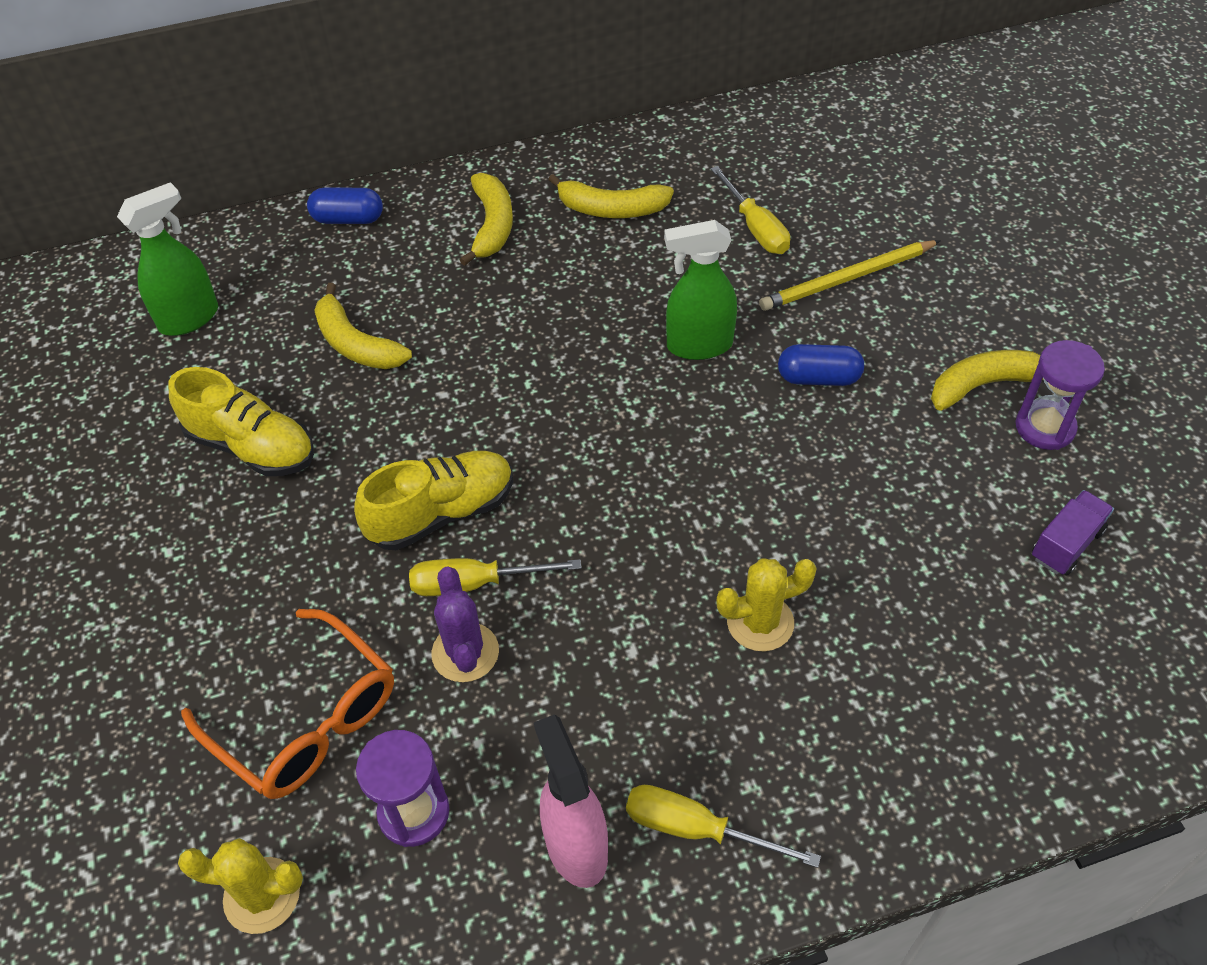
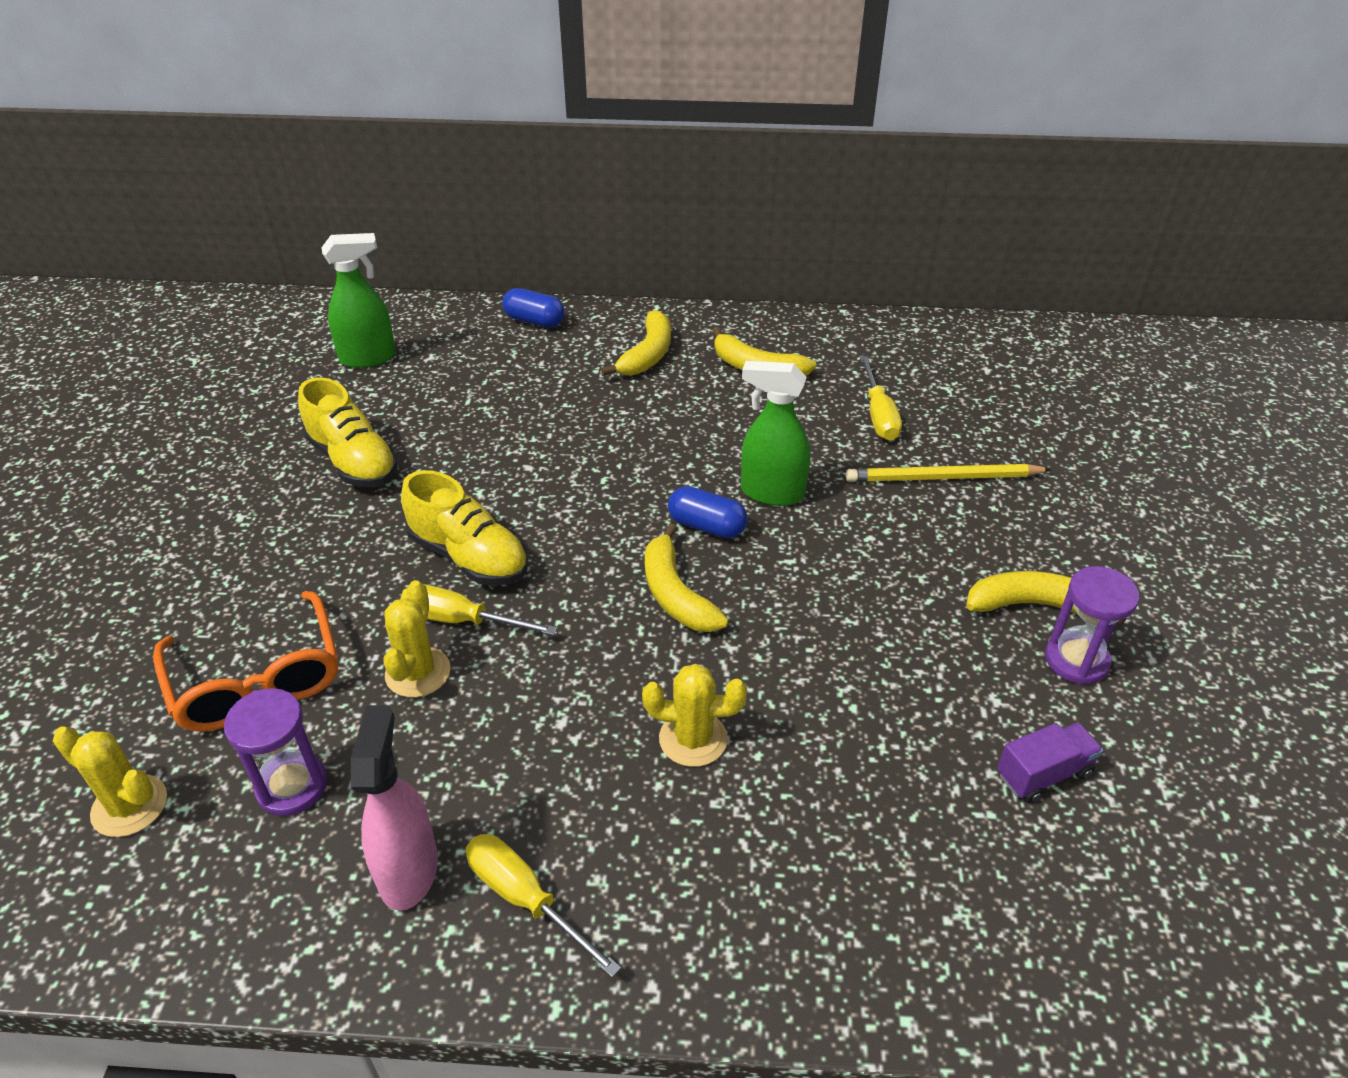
camera: 20 degrees right, 10 degrees down
yellow banana [314,283,412,369] -> yellow banana moved to [645,524,728,632]
yellow shoe [354,451,513,550] -> yellow shoe turned 45 degrees clockwise [401,470,528,585]
purple cactus [431,567,499,682] -> yellow cactus [384,580,451,697]
blue capsule [778,344,864,386] -> blue capsule moved to [668,486,748,538]

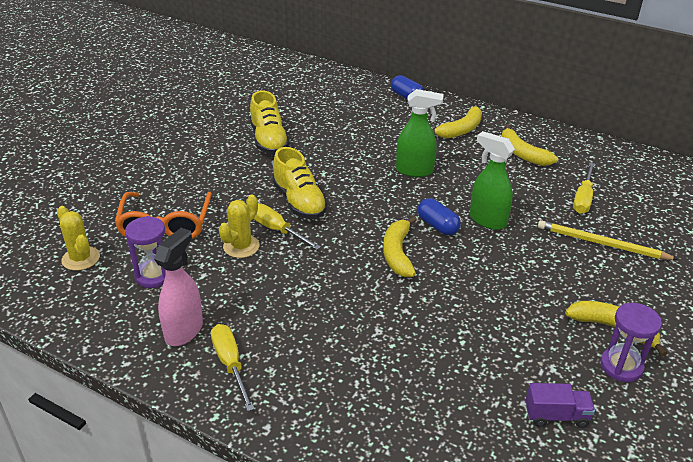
camera: 25 degrees right, 5 degrees down
green spray bottle [321,233,396,368] -> green spray bottle moved to [396,89,444,177]
yellow cactus [642,664,747,767] -> none

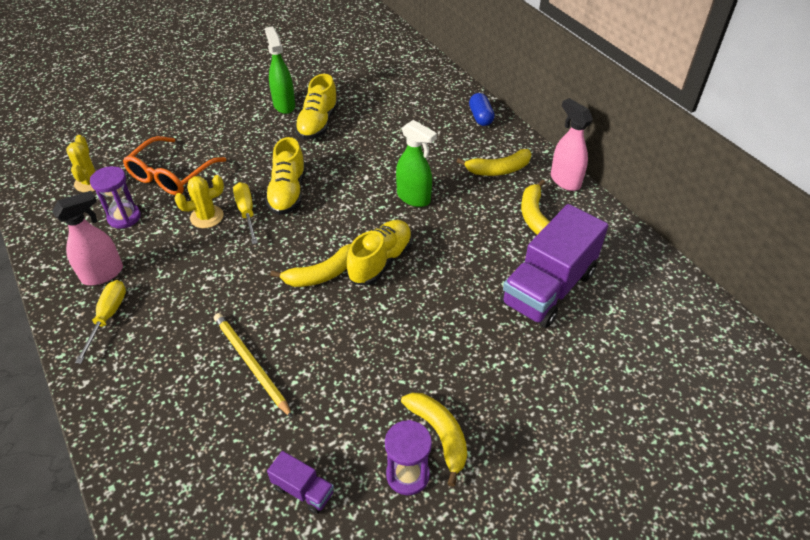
camera: 30 degrees right, 10 degrees up
yellow banana [383,216,417,277] -> yellow banana turned 150 degrees counterclockwise [270,244,351,287]
blue capsule [418,198,461,235] -> yellow shoe [347,220,412,285]
green spray bottle [470,131,515,230] -> green spray bottle moved to [265,26,295,114]
yellow pencil [538,220,679,260] -> yellow pencil moved to [214,313,293,418]
yellow screwdriver [573,163,595,214] -> purple truck [500,204,608,328]
none -> pink spray bottle [551,98,593,191]

